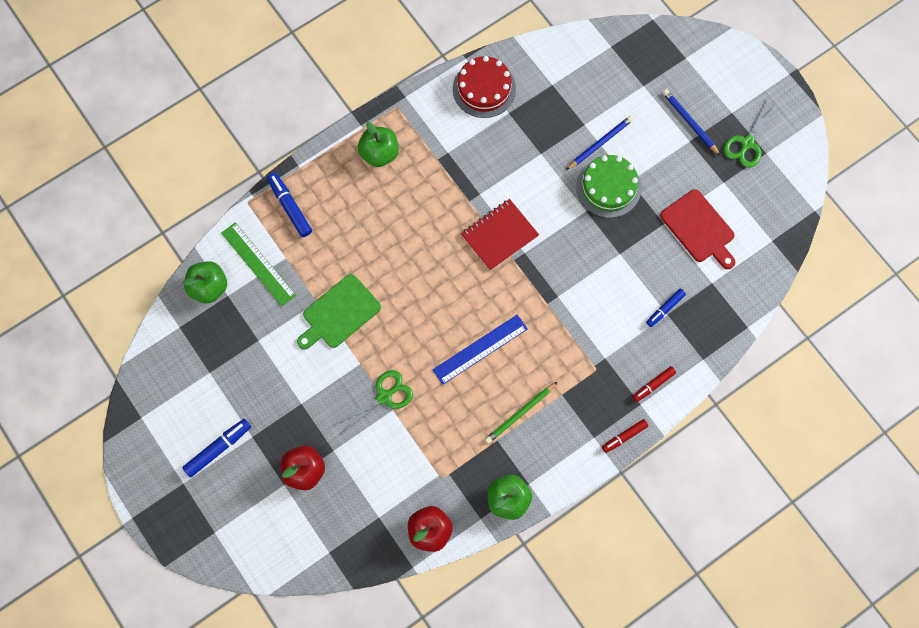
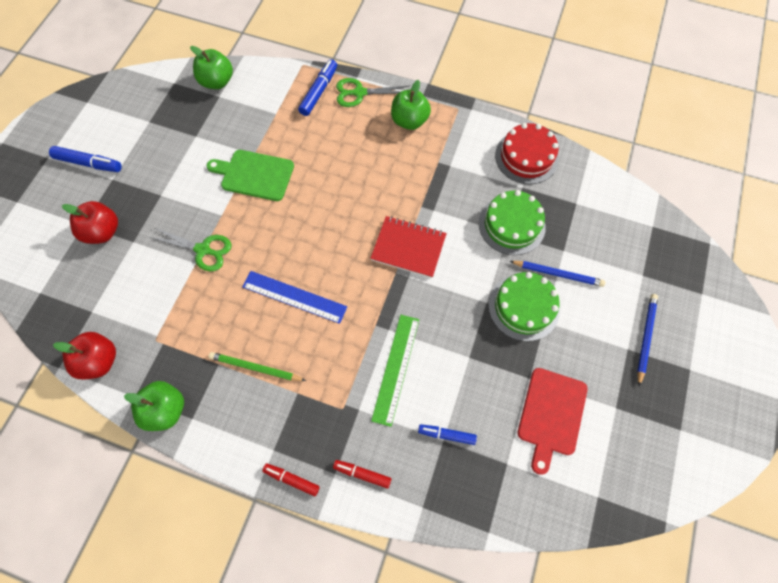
camera: 55 degrees right, 5 degrees down
green ruler [221,222,296,306] -> green ruler moved to [371,315,419,427]
green scissors [724,99,777,168] -> green scissors moved to [336,78,409,107]
none -> green cake [479,190,546,255]

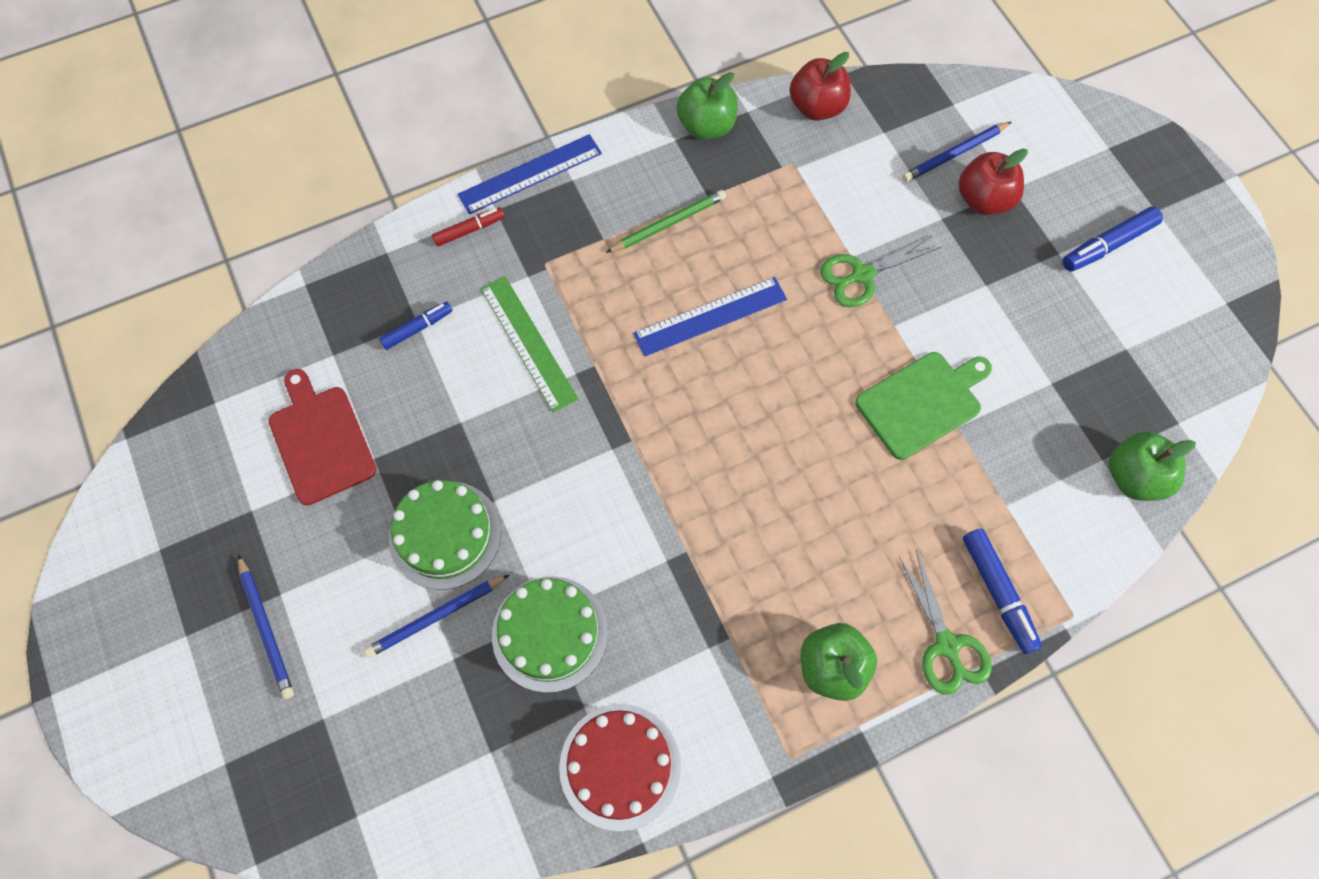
camera: 135 degrees right, 0 degrees up
red marker [262,463,320,496] -> blue ruler [458,134,602,214]
green scissors [336,78,409,107] -> green scissors turned 120 degrees clockwise [899,550,992,695]
red notebook [370,216,447,278] -> none
none -> blue pencil [902,122,1011,182]

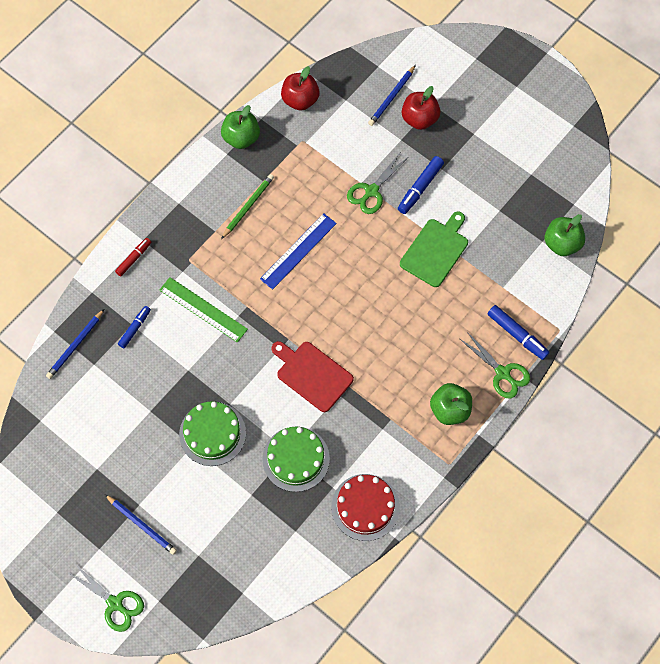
camera: 25 degrees left, 0 degrees up
red cutting board [269,369,377,505] -> red cutting board moved to [272,341,354,412]
blue pencil [364,575,509,658] -> blue pencil moved to [46,309,104,379]
blue ruler [458,134,602,214] -> none
blue marker [1063,206,1163,271] -> blue marker moved to [398,156,444,214]
none -> green scissors [67,562,144,632]

